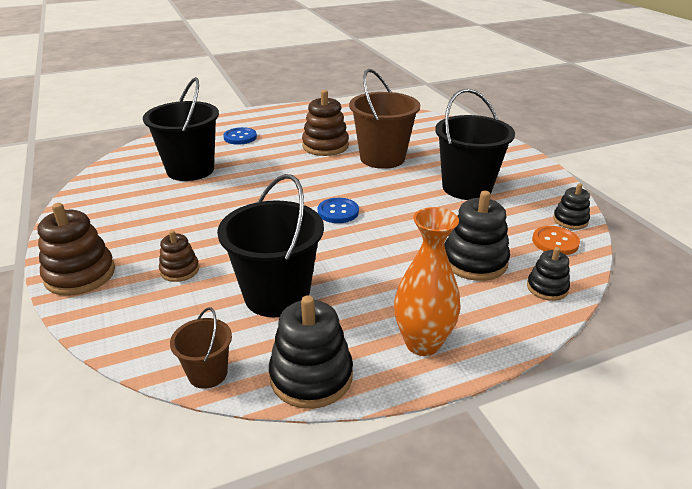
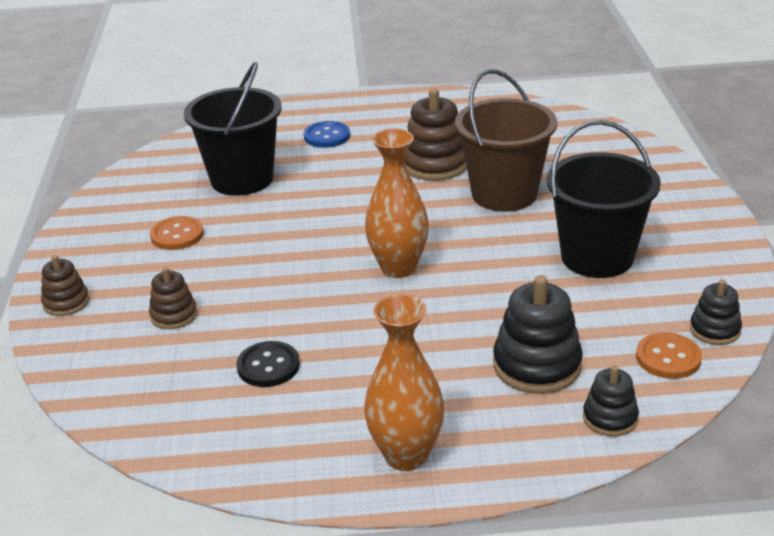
camera: 20 degrees right, 0 degrees up
brown stacking toy [38,203,115,296] -> brown stacking toy [41,255,89,316], size x0.58
brown bucket [170,307,232,389] -> none
black bucket [217,174,324,317] -> black button [236,341,300,387]
black stacking toy [269,295,353,409] -> none
blue button [318,198,359,223] -> orange vase [365,128,429,278]
none -> orange button [150,216,204,250]

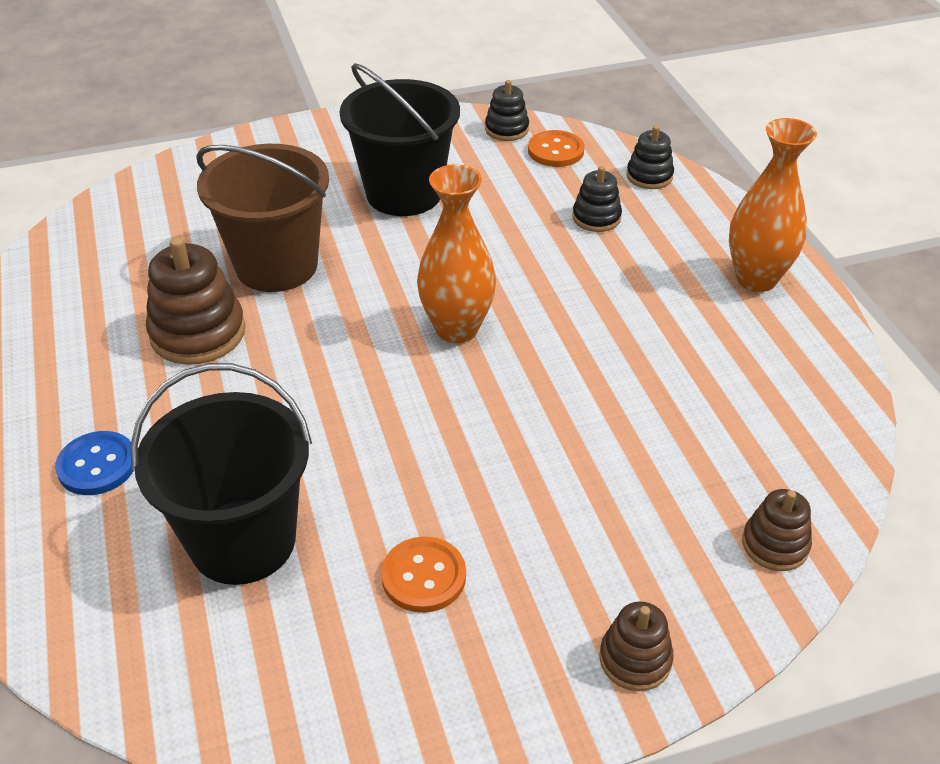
camera: 105 degrees left, 10 degrees up
brown stacking toy [149,267,197,329] -> brown stacking toy moved to [742,489,812,571]
black button [236,341,300,387] -> none
black stacking toy [493,275,583,394] -> black stacking toy [573,166,622,232], size x0.58

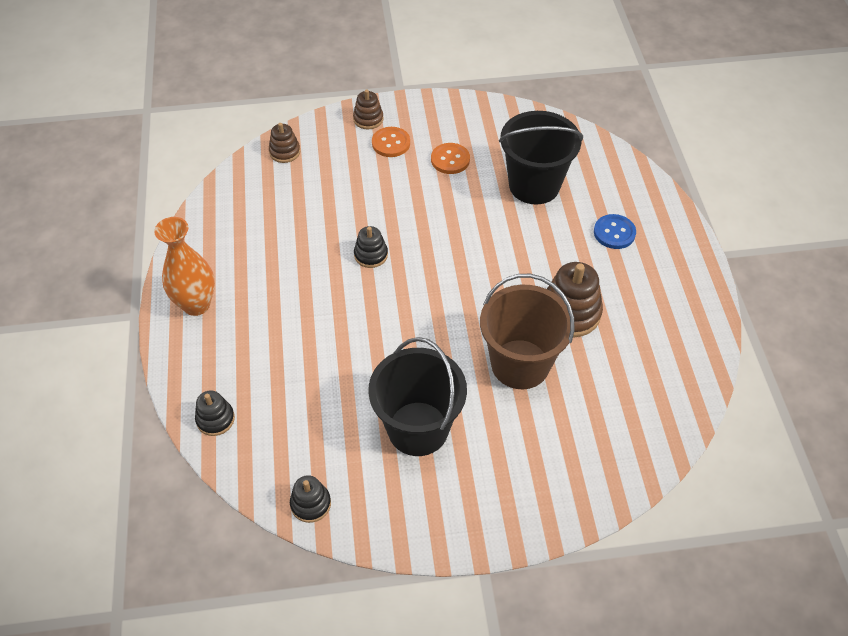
camera: 170 degrees left, 10 degrees up
orange vase [417,164,496,343] -> none
orange button [528,130,585,167] -> orange button moved to [372,127,410,157]
black stacking toy [573,166,622,232] -> black stacking toy moved to [354,226,388,268]

